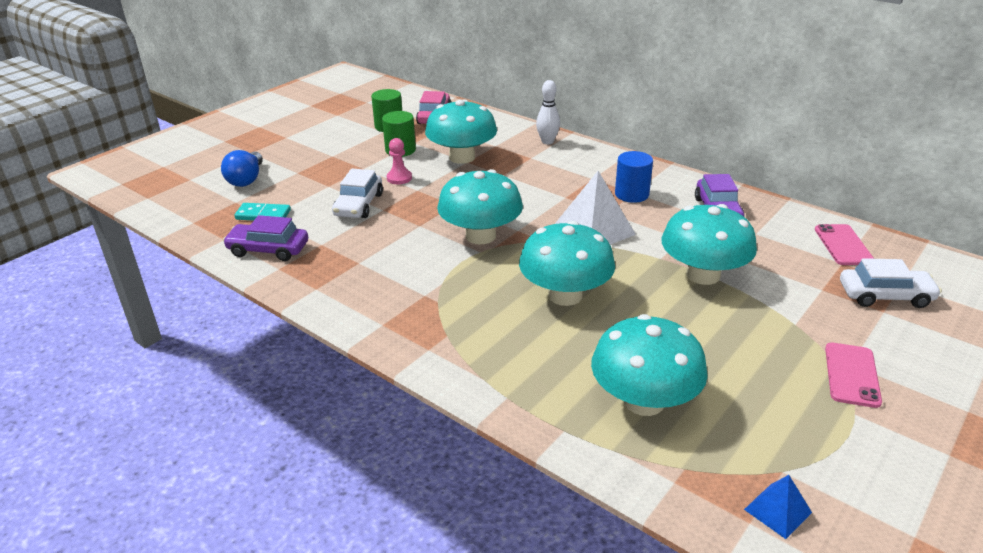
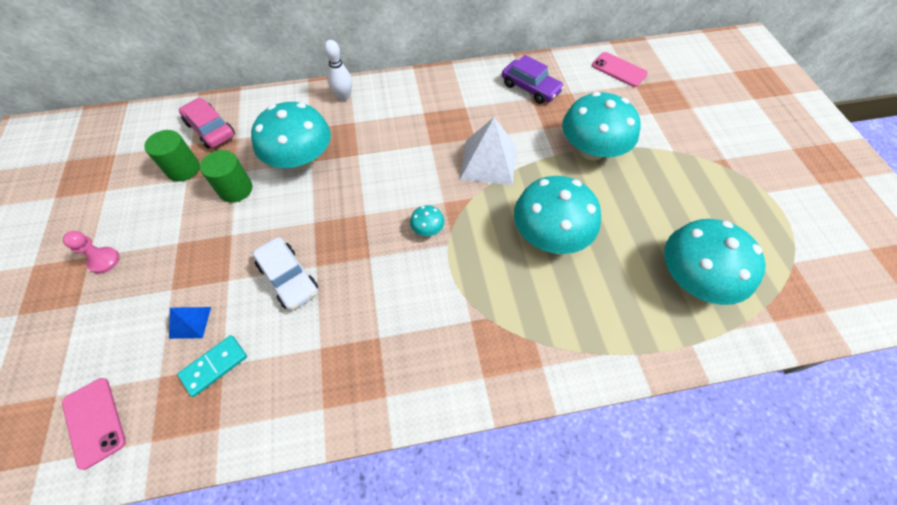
camera: 50 degrees left, 25 degrees up
blue light bulb [221,150,263,187] -> none
purple car [223,215,308,261] -> none
pink pawn [387,138,412,184] -> pink pawn moved to [63,231,120,274]
turquoise mushroom [437,169,523,244] -> turquoise mushroom [410,205,444,236], size x0.42
blue cylinder [615,151,653,203] -> none
blue pyramid [744,475,812,539] -> blue pyramid moved to [169,307,211,339]
pink phone [825,343,882,408] -> pink phone moved to [62,378,126,470]
white car [840,258,942,308] -> none

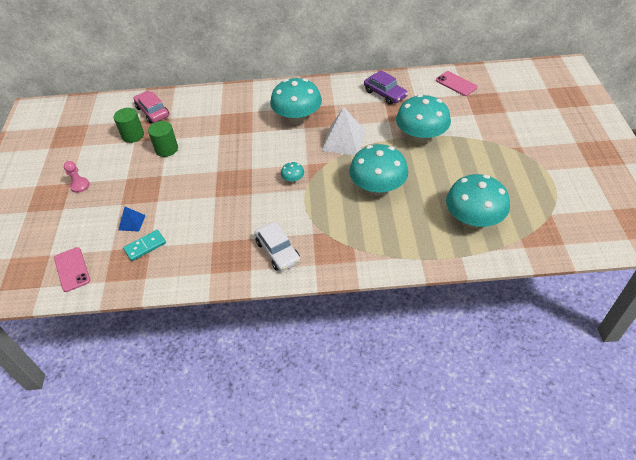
camera: 10 degrees right, 10 degrees down
turquoise mushroom [251,102,331,170] -> turquoise mushroom moved to [270,78,322,124]
white car [253,237,318,311] -> white car moved to [255,222,300,272]
white bowling pin [324,40,352,101] -> none

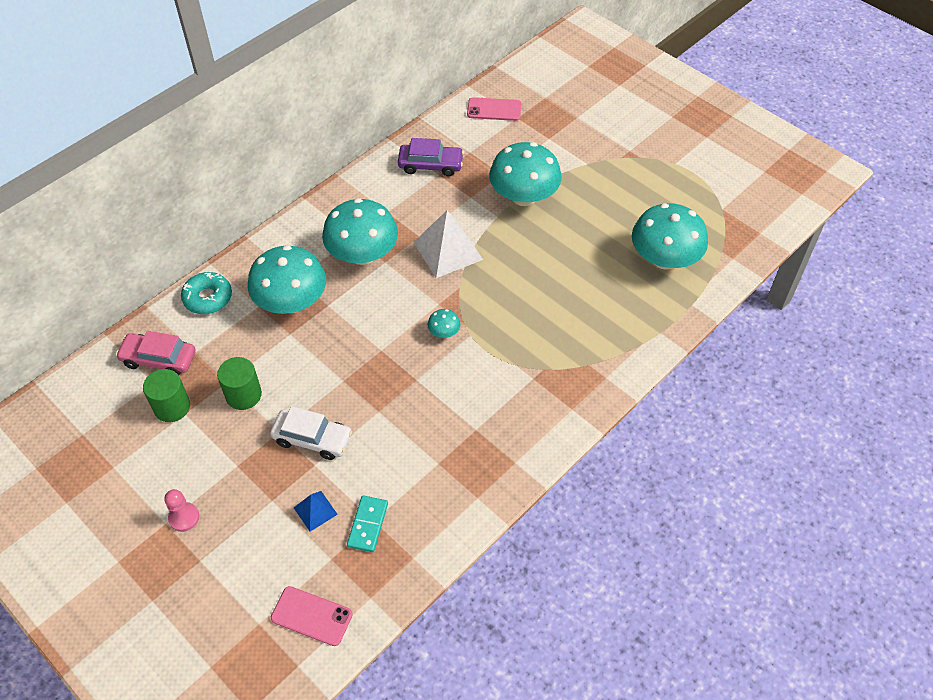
camera: 45 degrees left, 5 degrees up
white car [255,222,300,272] -> white car moved to [270,406,353,460]
turquoise mushroom [349,144,408,196] -> turquoise mushroom moved to [248,245,326,314]
none -> turquoise donut [181,272,232,314]

